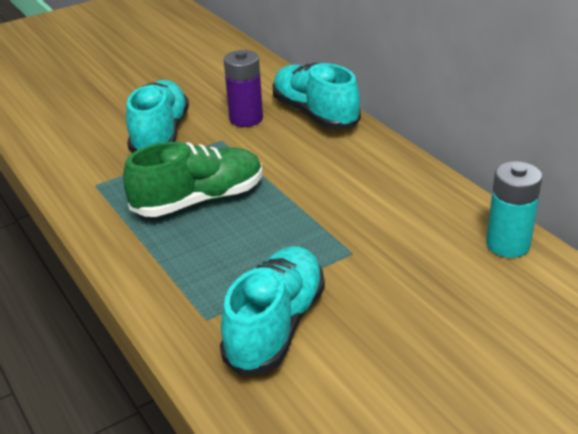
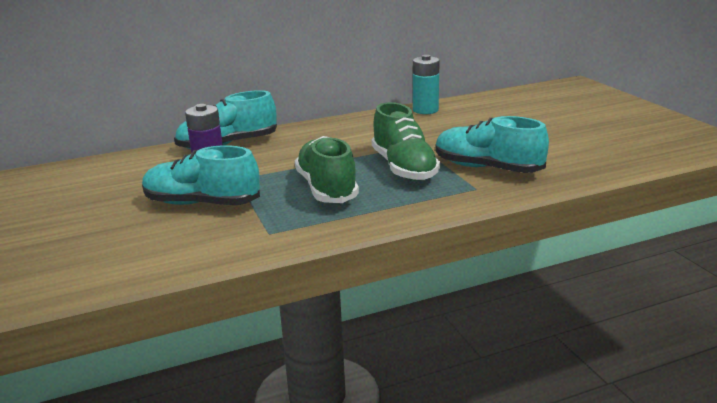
camera: 80 degrees left, 10 degrees down
none -> green shoe [372,102,440,181]

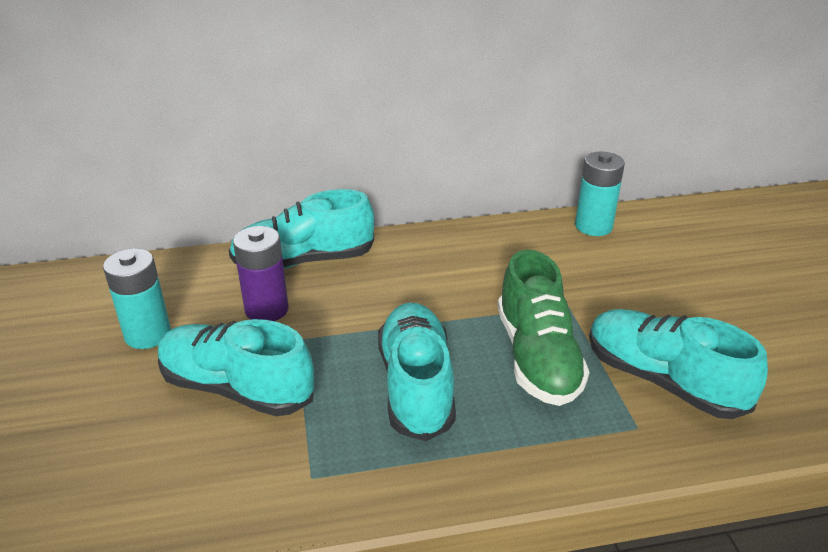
camera: 10 degrees right, 10 degrees up
green shoe [295,136,359,203] -> turquoise shoe [378,303,456,441]
none -> turquoise battery [103,248,171,349]

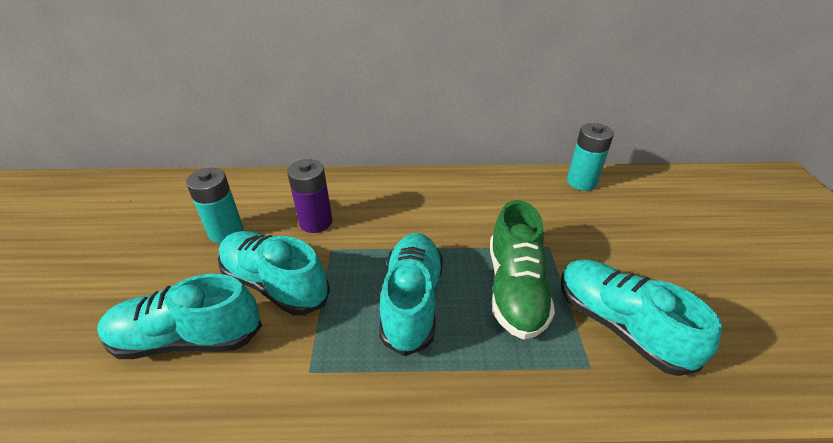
camera: 10 degrees right, 5 degrees up
turquoise shoe [229,189,374,269] -> turquoise shoe moved to [97,274,262,359]

